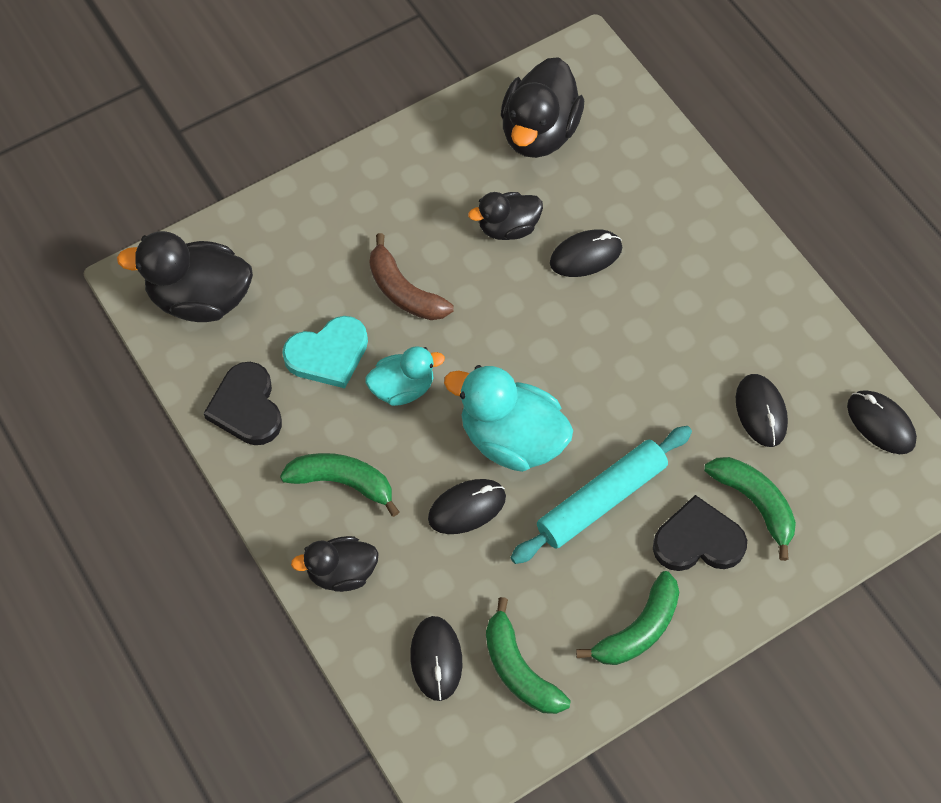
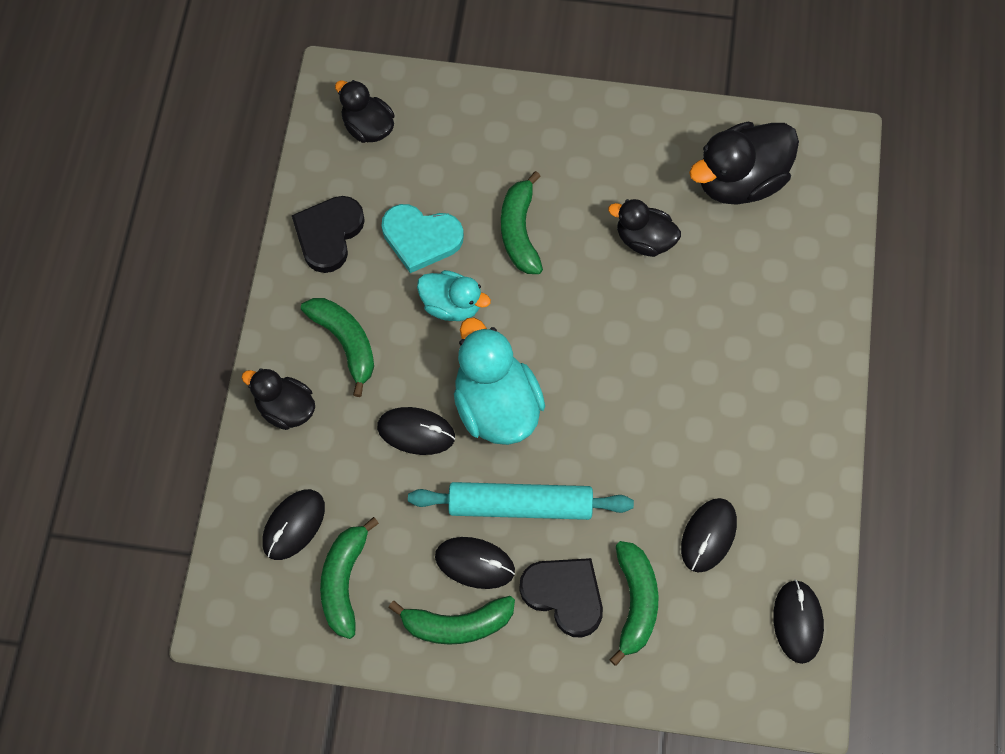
camera: 40 degrees right, 5 degrees up
black duck [117,231,253,322] -> black duck [335,80,395,143], size x0.61
brown banana [369,233,454,320] -> green banana [501,171,543,274]
black mouse [550,229,622,277] -> black mouse moved to [435,537,515,589]

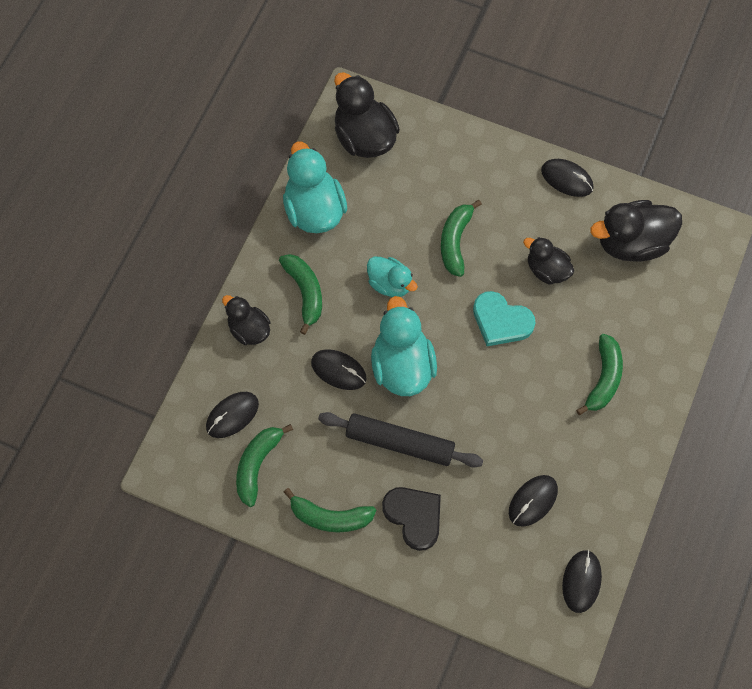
camera: 15 degrees right, 0 degrees up
black heart [292,196,365,273] -> turquoise duck [283,142,347,233]
black duck [335,80,395,143] -> black duck [334,72,400,158], size x1.65
turquoise heart [382,204,464,273] -> turquoise heart moved to [473,291,535,346]
turquoise rolling pin [408,482,634,520] -> black rolling pin [318,412,483,468]
black mouse [435,537,515,589] -> black mouse moved to [541,159,593,197]
green banana [609,541,658,666] -> green banana moved to [576,334,623,415]

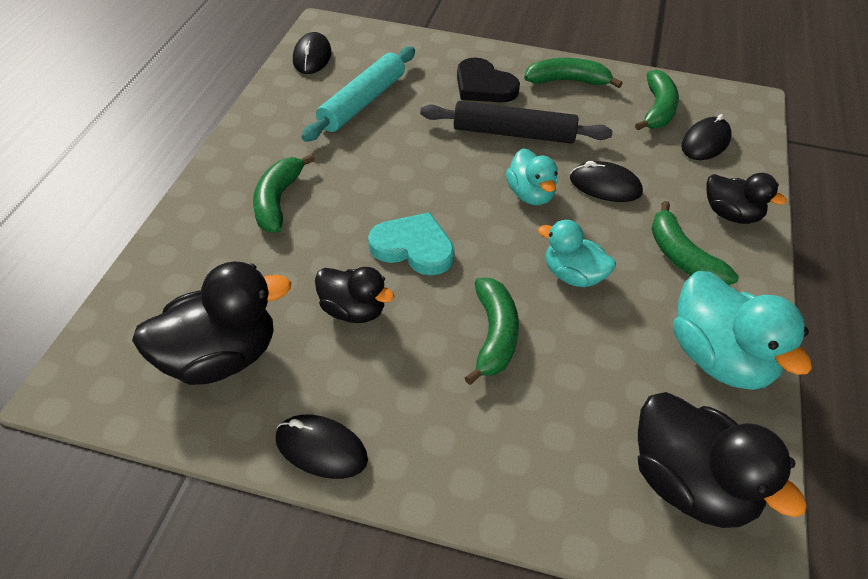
camera: 170 degrees right, 20 degrees down
turquoise duck [371,296,437,396] -> turquoise duck [506,148,558,205], size x0.61
black mouse [509,475,558,527] -> turquoise rolling pin [301,47,415,142]

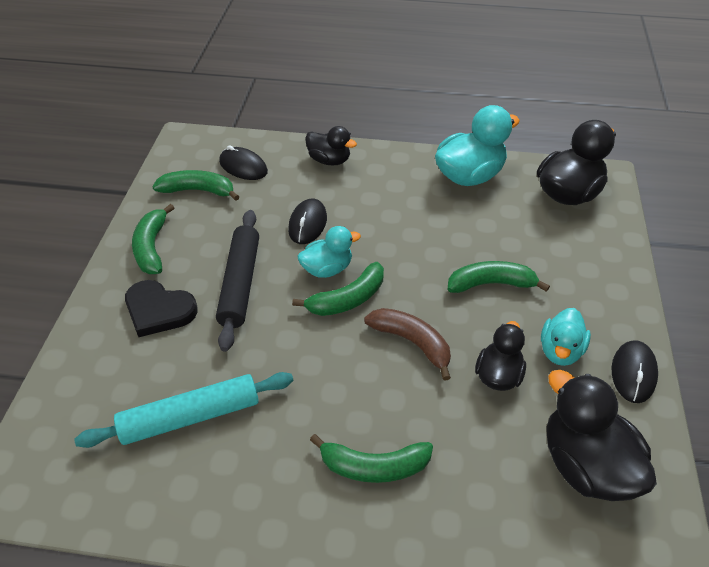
camera: 95 degrees left, 0 degrees up
black mouse [293,32,331,74] -> none
turquoise rolling pin [301,47,415,142] -> turquoise rolling pin turned 45 degrees counterclockwise [74,372,293,448]
turquoise heart [368,212,455,275] -> brown banana [364,308,451,381]
black heart [457,58,520,102] -> black heart turned 75 degrees clockwise [125,280,198,337]
turquoise duck [538,220,616,287] -> turquoise duck moved to [541,308,591,366]
green banana [651,201,739,285] -> green banana moved to [292,262,384,316]
black duck [706,173,787,224] -> black duck turned 90 degrees clockwise [305,126,357,166]

